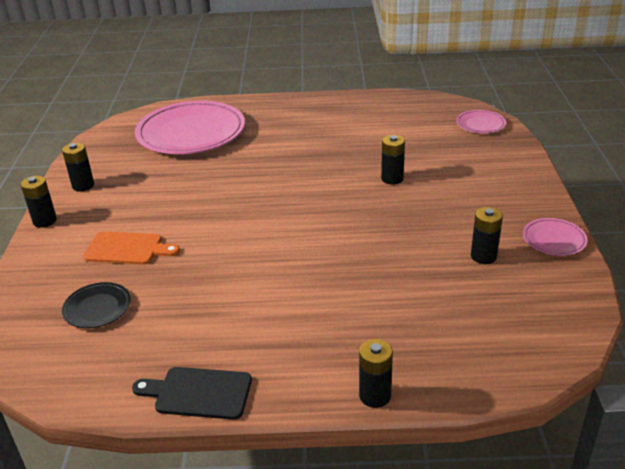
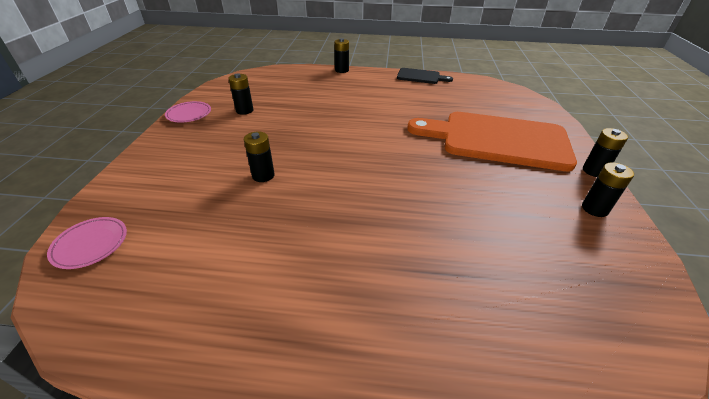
camera: 175 degrees left, 5 degrees up
black plate [62,282,131,328] -> none
orange cutting board [83,231,180,265] -> orange cutting board [407,112,577,171], size x2.18
pink plate [135,101,245,154] -> none

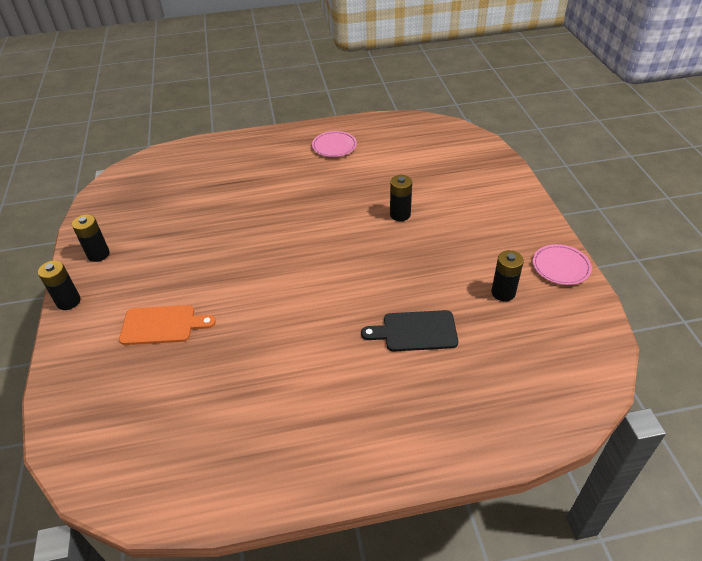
camera: 165 degrees right, 5 degrees up
pink plate [47,217,127,269] -> pink plate moved to [312,131,357,157]
black battery [334,38,349,73] -> none
black cutting board [397,68,453,84] -> black cutting board moved to [361,310,458,351]
orange cutting board [407,112,577,171] -> orange cutting board [119,305,216,345], size x0.46

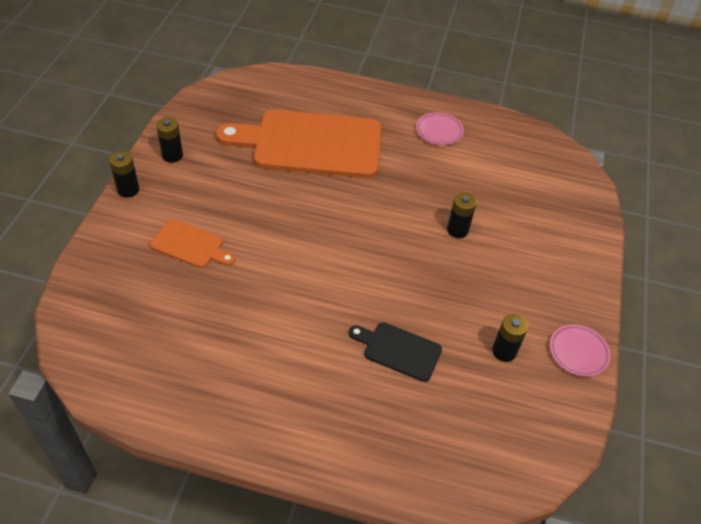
camera: 20 degrees right, 5 degrees up
none -> orange cutting board [216,110,382,178]

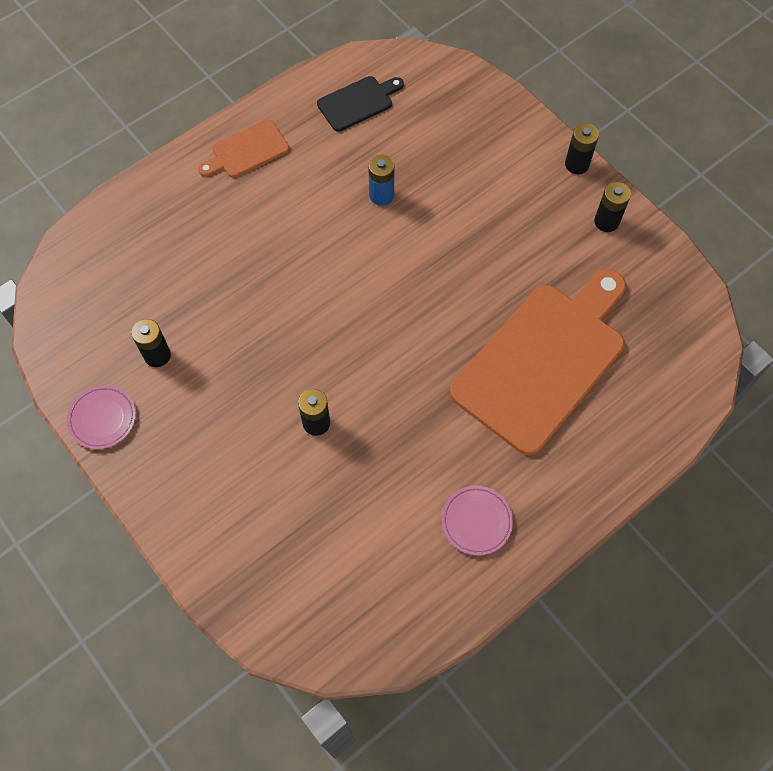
camera: 130 degrees right, 15 degrees up
orange cutting board [150,219,235,268] -> orange cutting board moved to [198,120,289,178]
black cutting board [349,322,442,382] -> black cutting board moved to [317,76,404,132]
none -> blue battery [368,155,395,206]

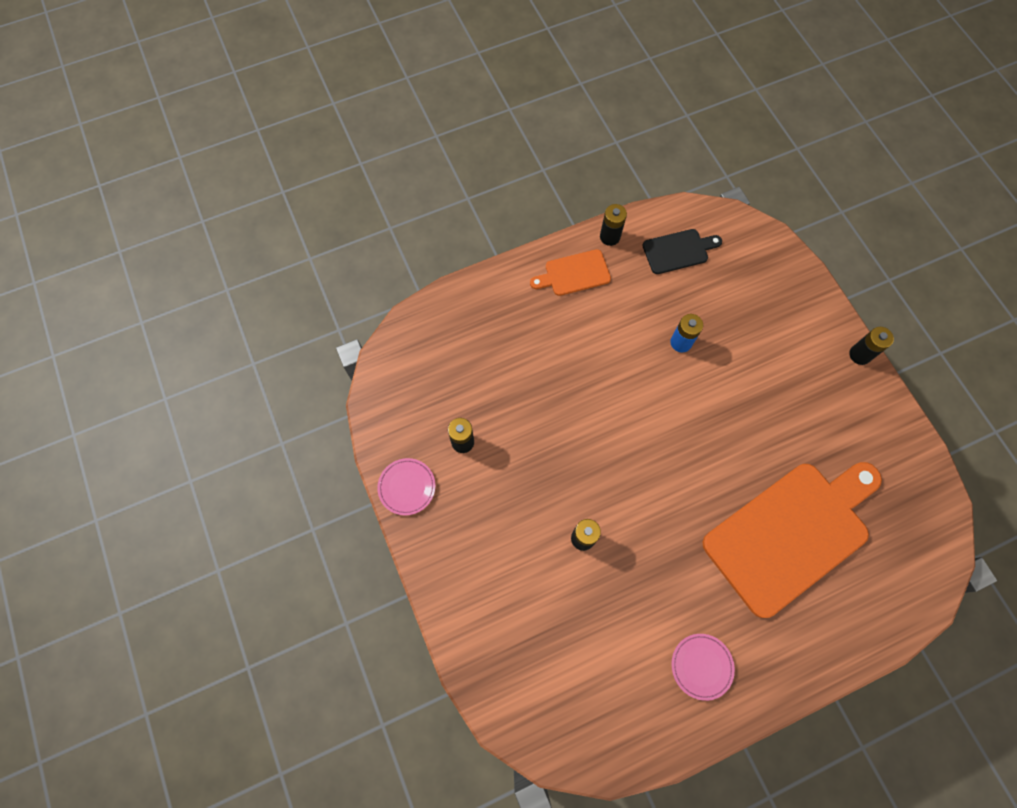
camera: 15 degrees right, 5 degrees up
black battery [594,182,631,232] -> black battery moved to [600,204,627,246]

